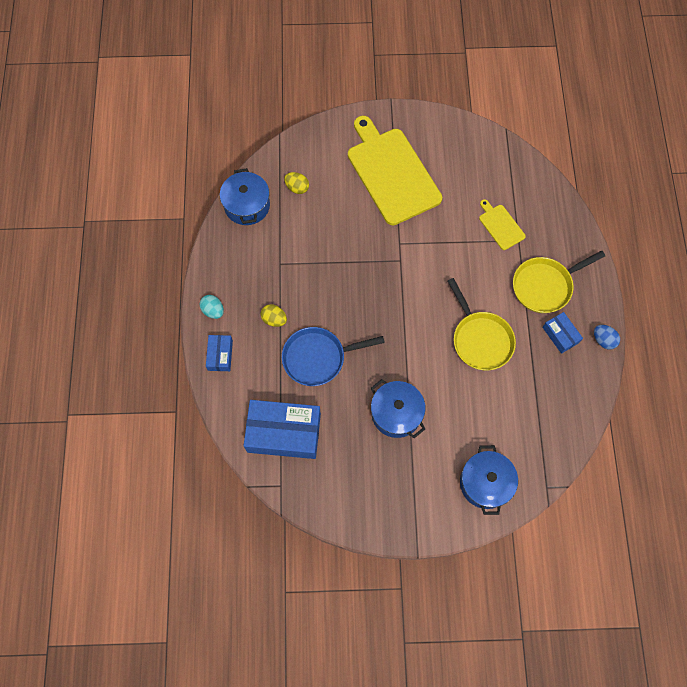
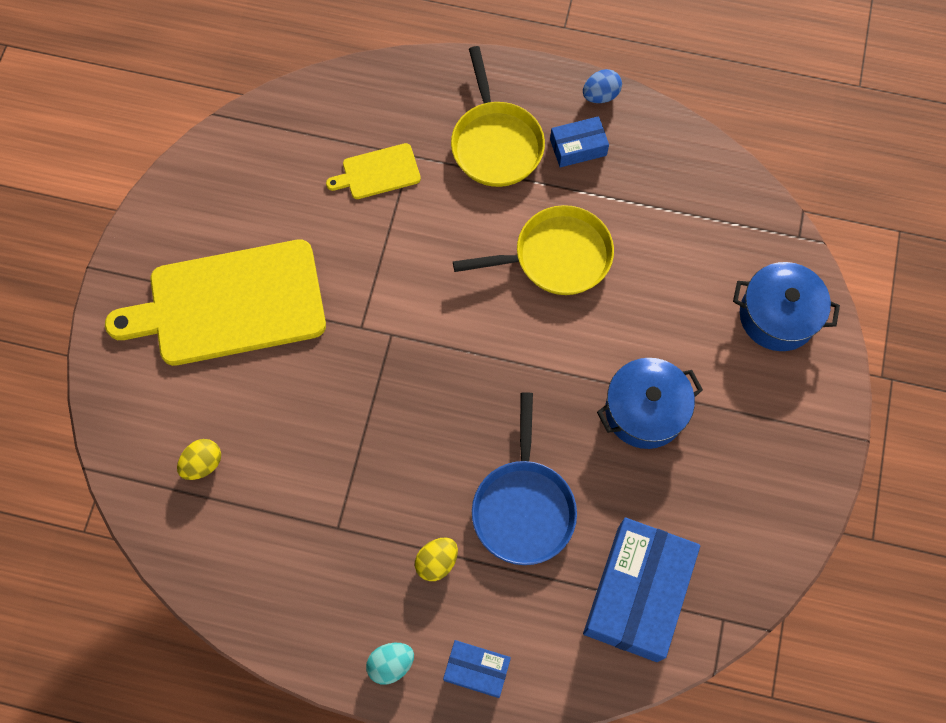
camera: 75 degrees left, 0 degrees up
blue pot [220,168,270,225] -> none

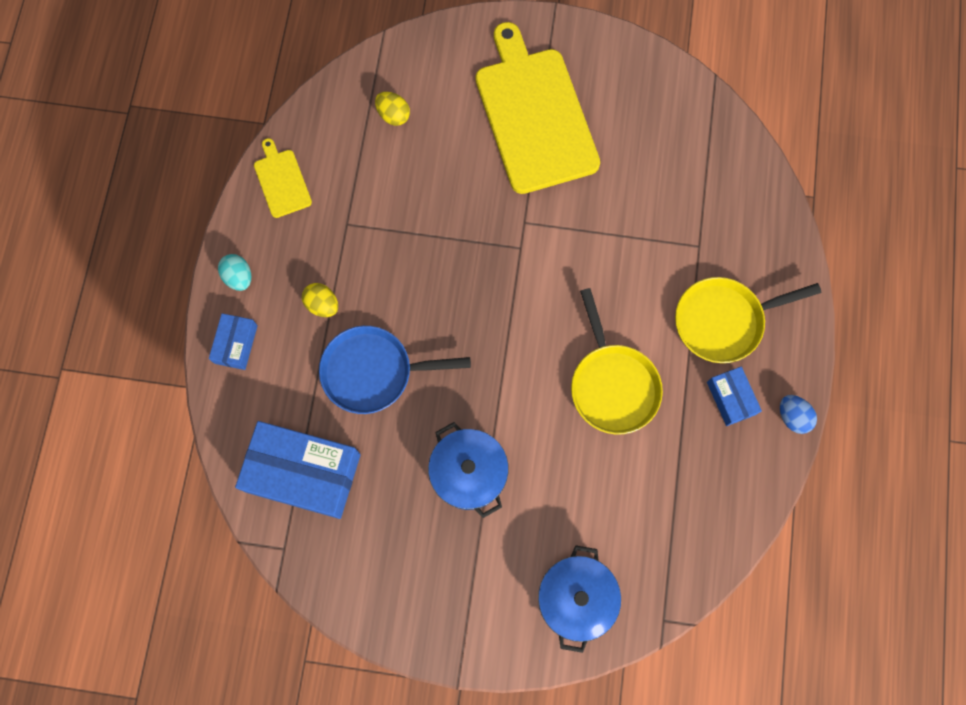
camera: 85 degrees right, 5 degrees up
yellow cutting board [326,143,421,199] -> yellow cutting board moved to [254,138,312,218]

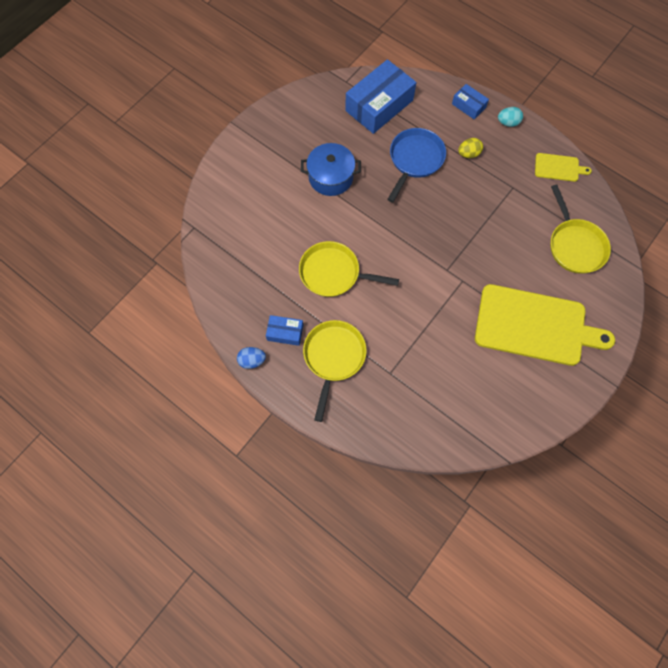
camera: 120 degrees right, 5 degrees down
yellow egg [375,92,410,126] -> yellow pan [551,185,611,274]
blue pot [538,546,621,653] -> none

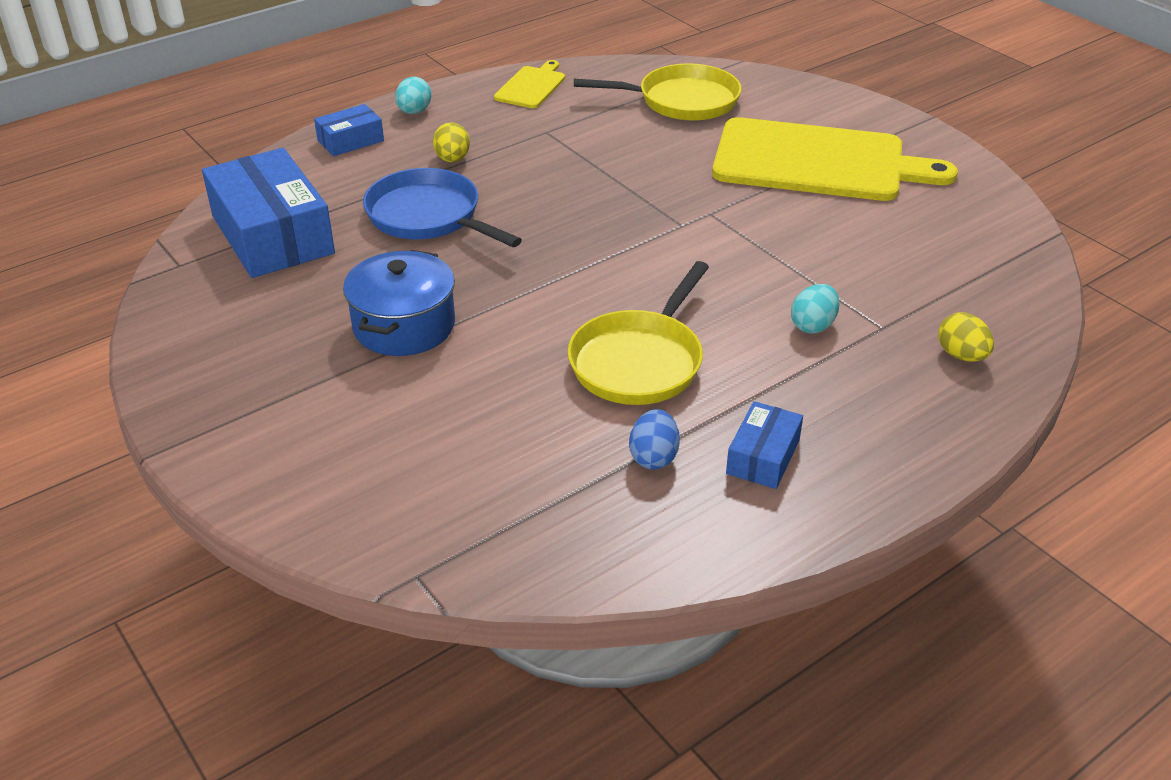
camera: 75 degrees left, 30 degrees down
blue egg [237,347,266,369] -> blue egg moved to [629,409,680,470]
yellow pan [303,320,367,422] -> none
yellow cutting board [475,284,615,366] -> yellow cutting board turned 75 degrees clockwise [712,117,958,201]
none -> turquoise egg [791,284,840,334]
none -> yellow egg [938,312,994,362]

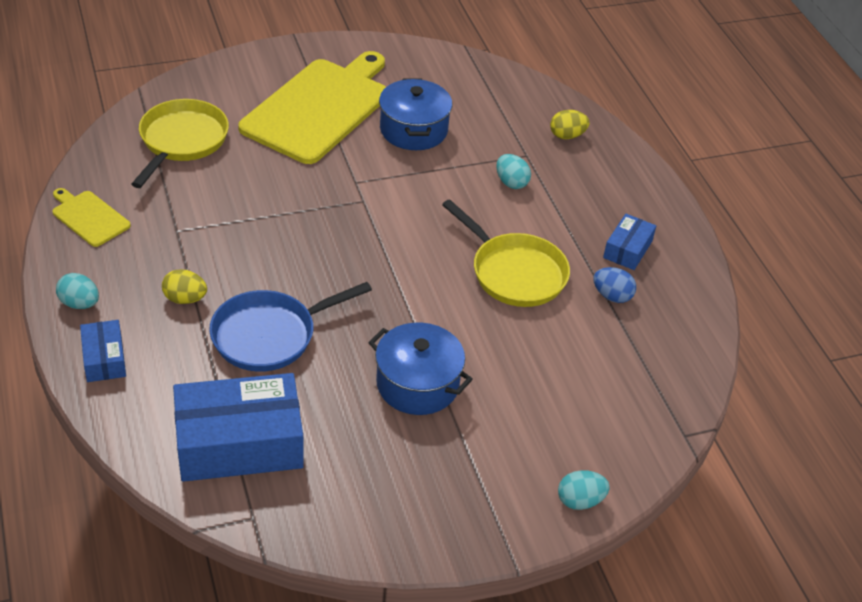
camera: 75 degrees left, 5 degrees up
blue box [726,401,803,489] -> blue box turned 75 degrees clockwise [603,214,656,270]
none -> blue pot [379,79,452,150]
none -> turquoise egg [558,470,610,510]

